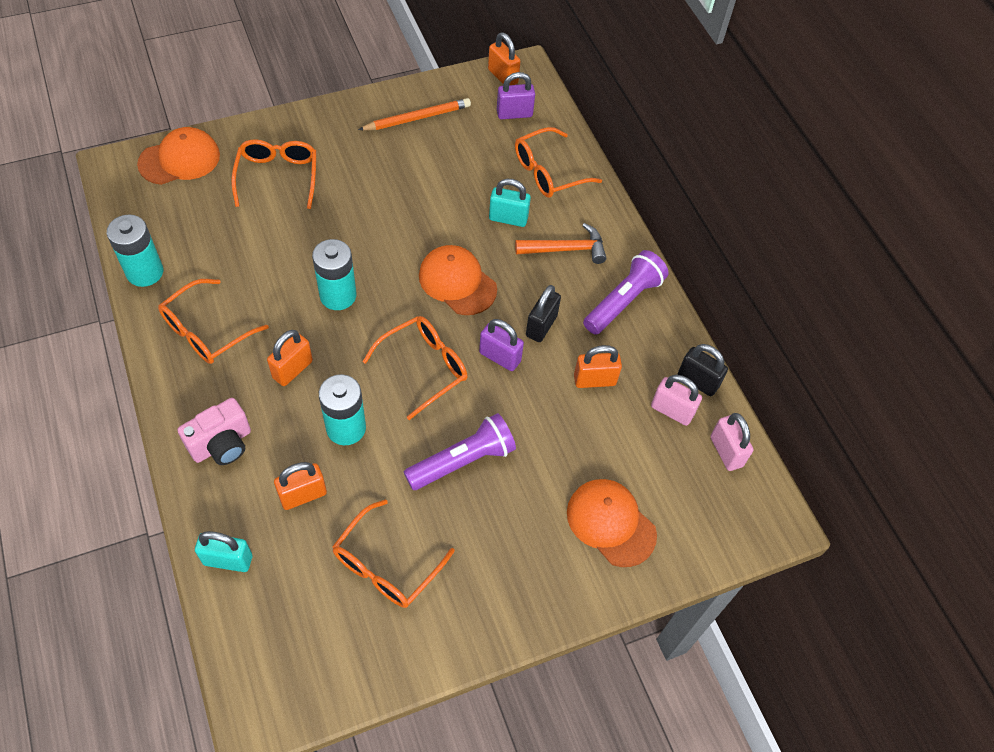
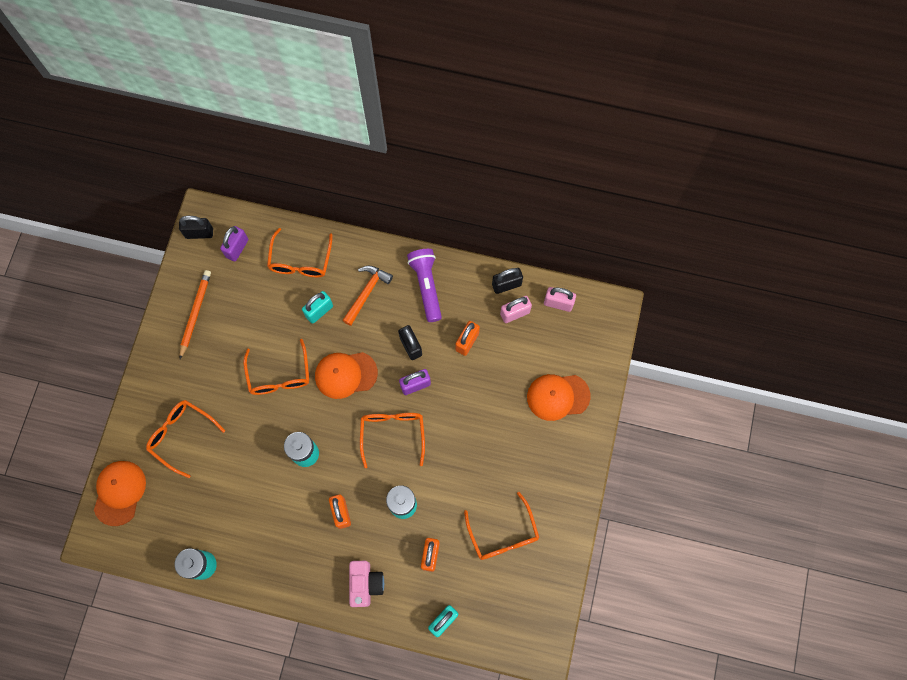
camera: 50 degrees left, 15 degrees up
orange glasses [158,279,269,364] -> orange glasses moved to [243,339,309,395]
purple flashlight [404,413,516,490] -> none
orange padlock [488,32,521,85] -> black padlock [179,216,213,239]

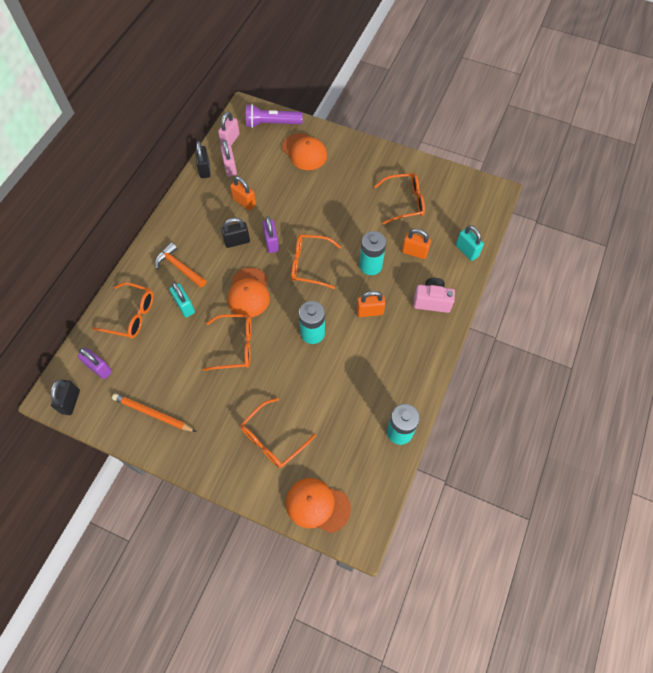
camera: 80 degrees left, 10 degrees down
purple flashlight [407,249,442,322] -> purple flashlight moved to [246,104,303,128]
orange cap [527,374,591,421] -> orange cap turned 45 degrees counterclockwise [282,133,327,170]

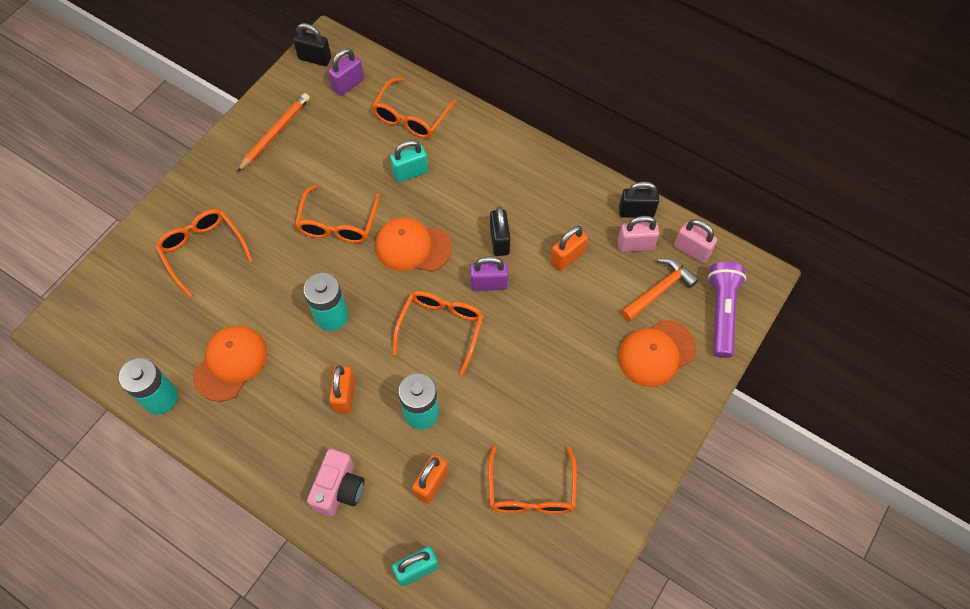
camera: 100 degrees right, 0 degrees up
orange hammer [155,242,206,288] -> orange hammer moved to [621,258,699,321]
orange cap [286,478,351,533] -> orange cap moved to [193,326,267,402]

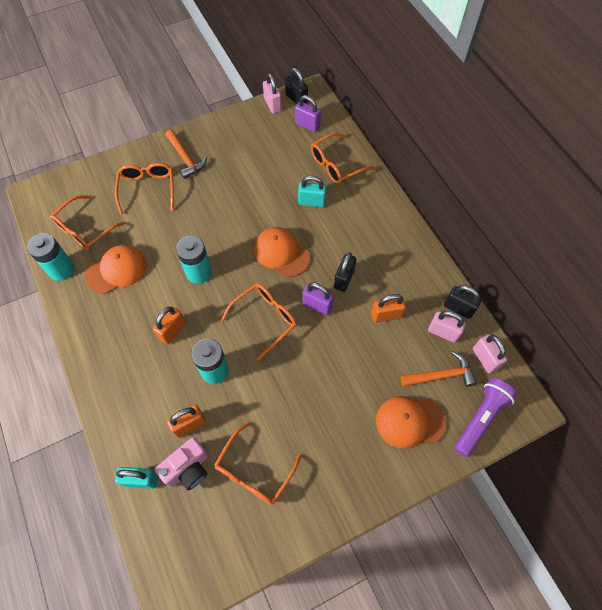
camera: 30 degrees right, 0 degrees up
orange pencil [237,93,310,172] -> none
orange glasses [295,185,380,243] -> orange glasses moved to [50,195,125,250]
pink camera [307,449,365,516] -> pink camera moved to [155,437,208,490]
purple padlock [328,48,364,96] -> purple padlock turned 45 degrees clockwise [295,95,321,132]
none -> orange hammer [165,130,207,179]
none -> pink padlock [263,73,282,114]

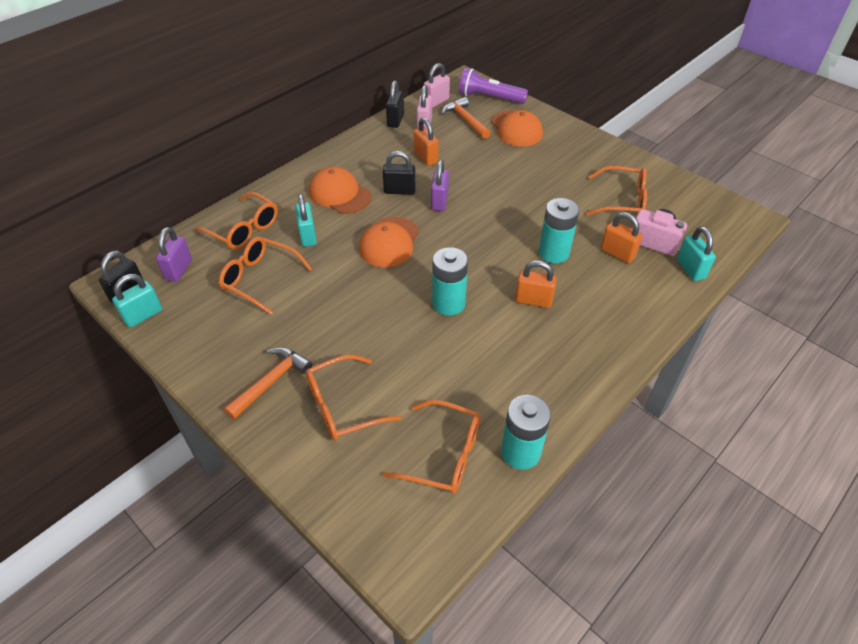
camera: 110 degrees left, 15 degrees down
orange cap [85,245,147,294] -> orange cap moved to [309,167,372,214]
orange glasses [221,283,297,360] -> orange glasses moved to [219,237,312,315]
pink padlock [263,73,282,114] -> turquoise padlock [112,274,162,327]

